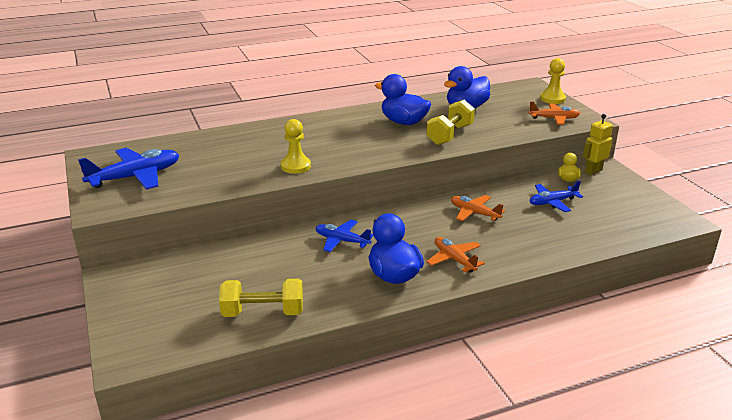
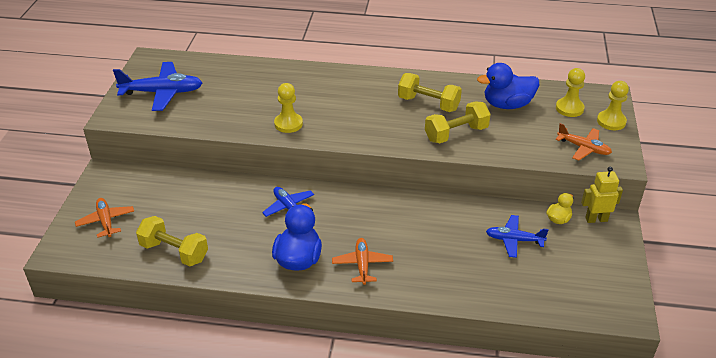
camera: 30 degrees right, 10 degrees up
blue duck [375,74,431,125] -> yellow dumbbell [398,73,462,112]
orange plane [451,195,505,221] -> orange plane moved to [75,198,134,238]
none -> yellow pawn [556,68,585,117]

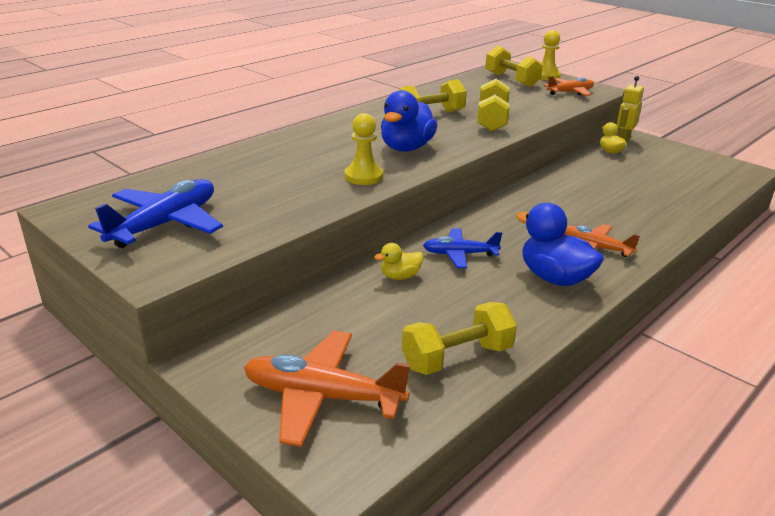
camera: 55 degrees left, 10 degrees down
orange plane [75,198,134,238] -> orange plane [244,331,410,447], size x1.63
blue duck [477,63,539,109] -> blue duck moved to [381,90,438,152]
blue plane [486,215,549,258] -> none
yellow pawn [556,68,585,117] -> yellow dumbbell [485,46,543,87]
none -> yellow duck [374,243,424,280]

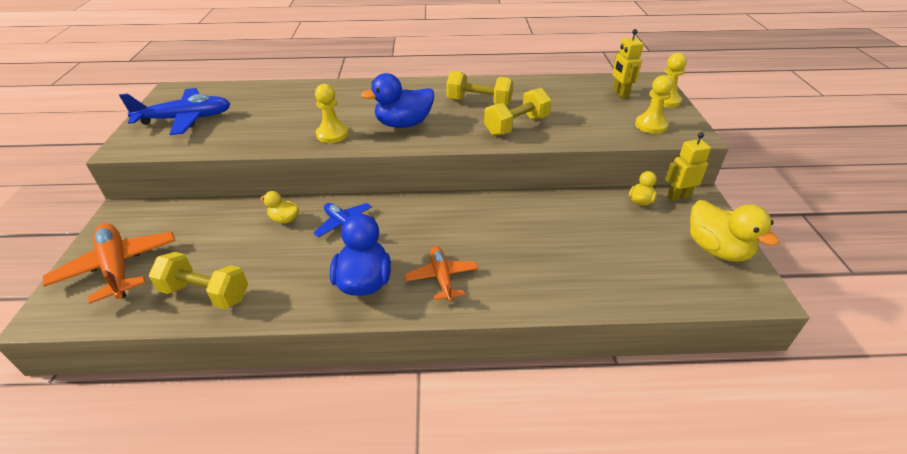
camera: 45 degrees right, 10 degrees up
yellow dumbbell [485,46,543,87] -> yellow robot [612,29,643,99]
orange plane [543,76,594,96] -> yellow pawn [635,75,673,134]
none -> yellow duck [690,200,779,262]

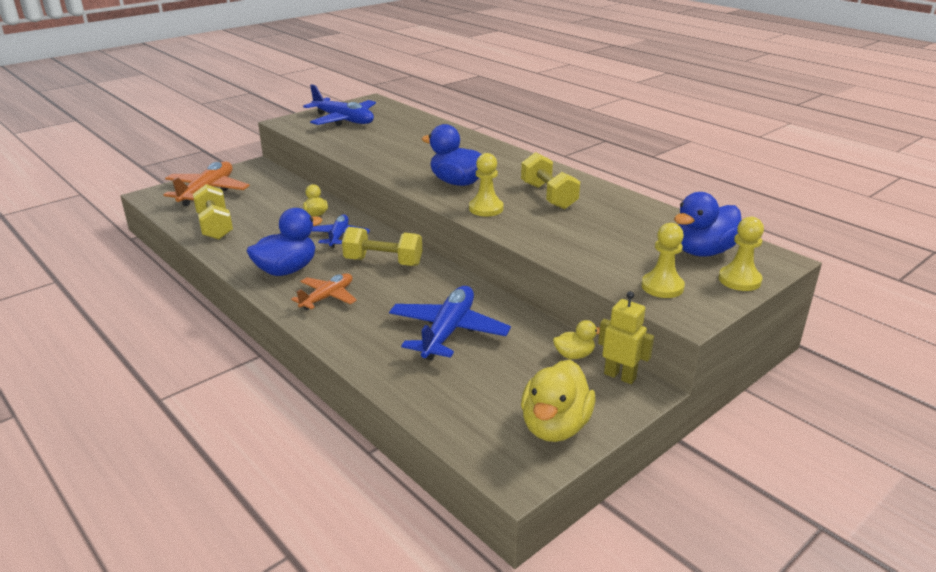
camera: 50 degrees right, 10 degrees down
yellow pawn [315,84,349,143] -> yellow pawn moved to [469,153,504,217]
yellow dumbbell [484,88,551,136] -> yellow dumbbell moved to [342,227,422,266]
yellow robot [612,29,643,99] -> blue duck [674,192,741,257]
none -> blue plane [389,286,511,360]

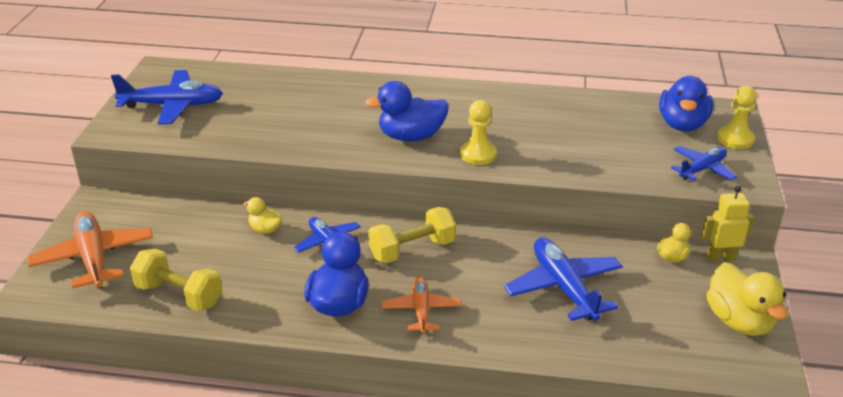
camera: 40 degrees left, 5 degrees up
yellow dumbbell [521,152,580,209] -> none
yellow pawn [641,223,685,298] -> blue plane [671,146,737,181]

